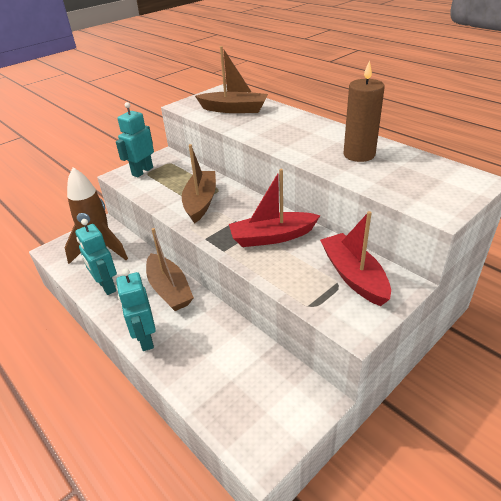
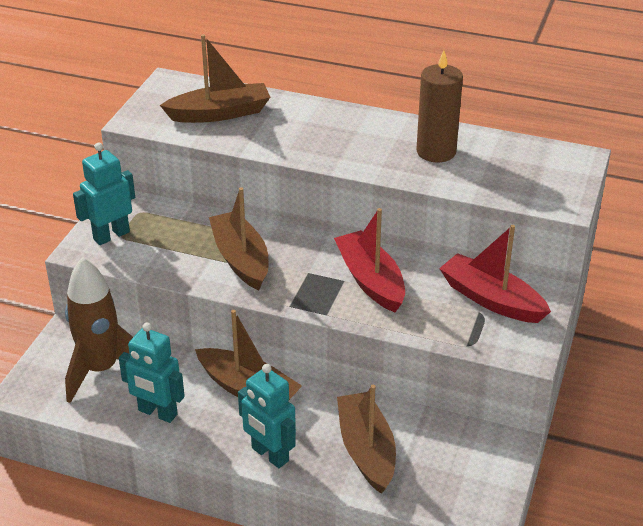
camera: 30 degrees left, 0 degrees up
turquoise robot [116,102,154,177] -> turquoise robot turned 45 degrees clockwise [73,142,135,245]
red boat [229,169,320,247] -> red boat turned 105 degrees clockwise [334,208,405,312]
none -> brown boat [337,385,396,494]

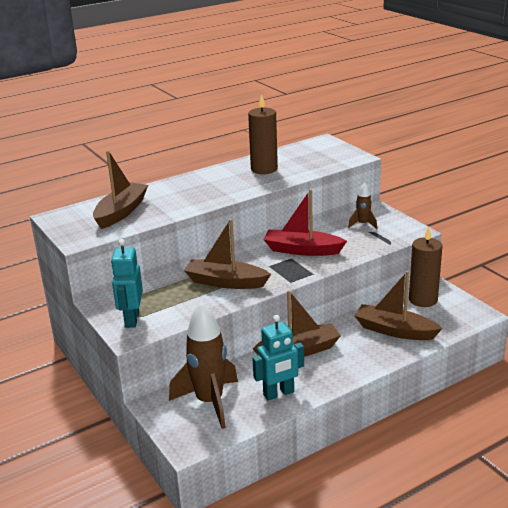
camera: 50 degrees left, 10 degrees down
turquoise robot [238,364,296,468] -> none
red boat [439,225,551,323] -> brown rocket [348,182,377,229]
none -> brown candle [409,227,442,307]

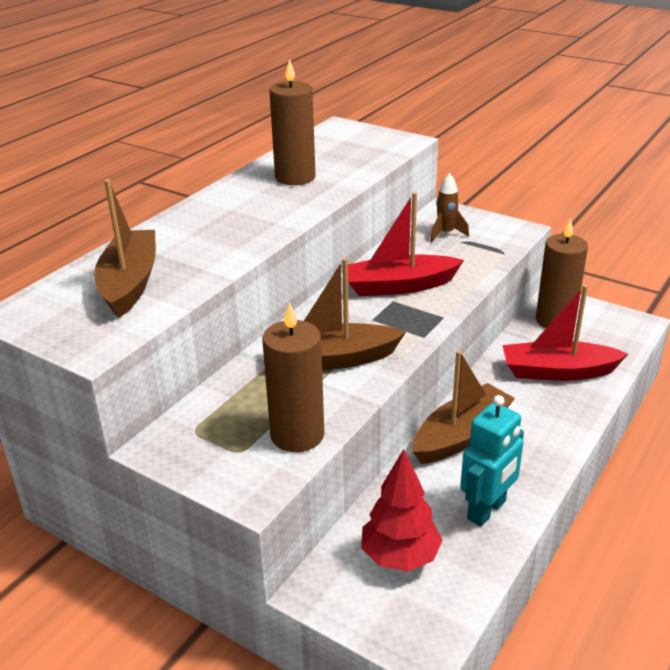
camera: 25 degrees left, 5 degrees up
turquoise robot [111,239,143,328] -> none
brown rocket [169,302,238,429] -> red tree [361,449,443,571]
brown boat [354,271,443,340] -> red boat [502,285,628,381]
none -> brown candle [262,302,324,452]

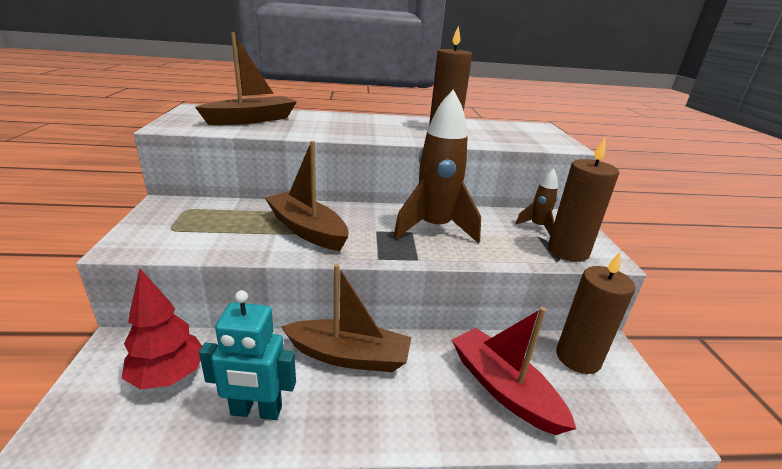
camera: 50 degrees right, 5 degrees down
brown candle [262,302,324,452] -> brown candle moved to [548,138,619,262]
red boat [348,192,464,296] -> brown rocket [393,90,481,244]

